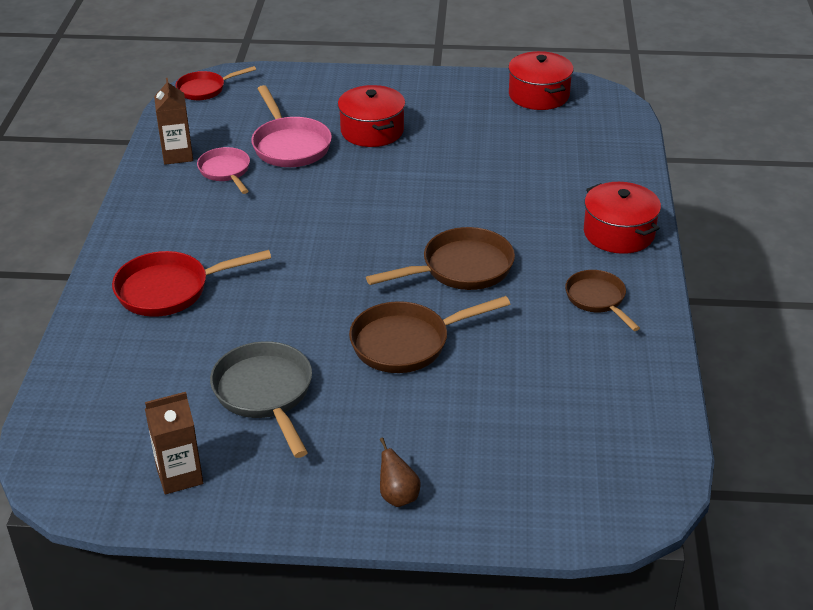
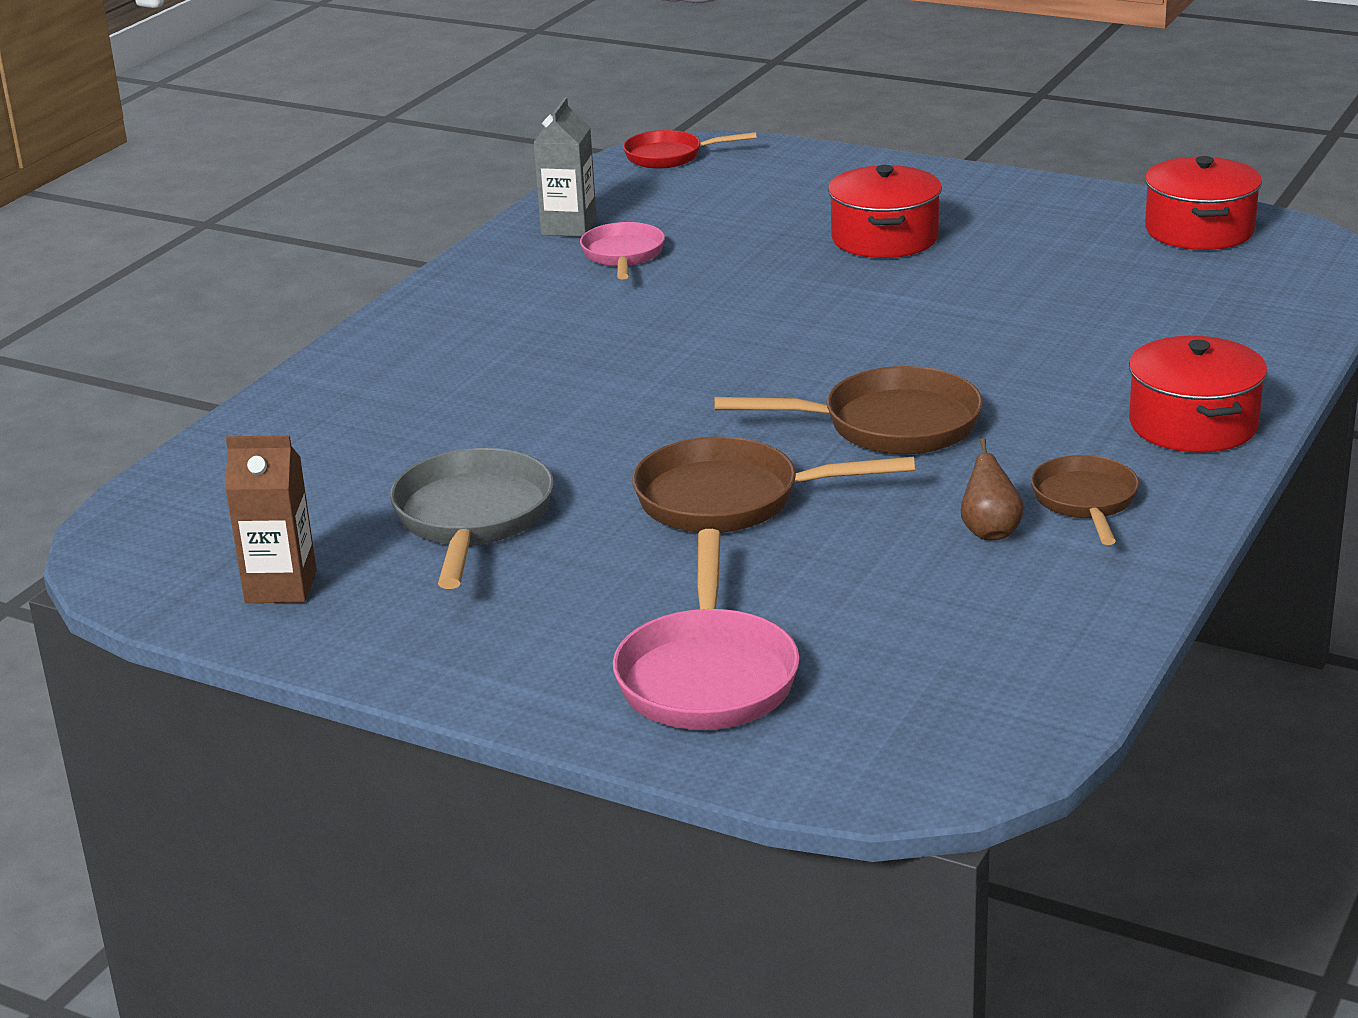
camera: 25 degrees right, 10 degrees down
red pan [112,250,271,317] -> none
brown carton [154,78,193,165] -> grey carton [533,97,597,237]
pink pan [251,85,332,167] -> pink pan moved to [613,529,800,730]
brown pear [380,438,421,507] -> brown pear moved to [961,438,1024,540]

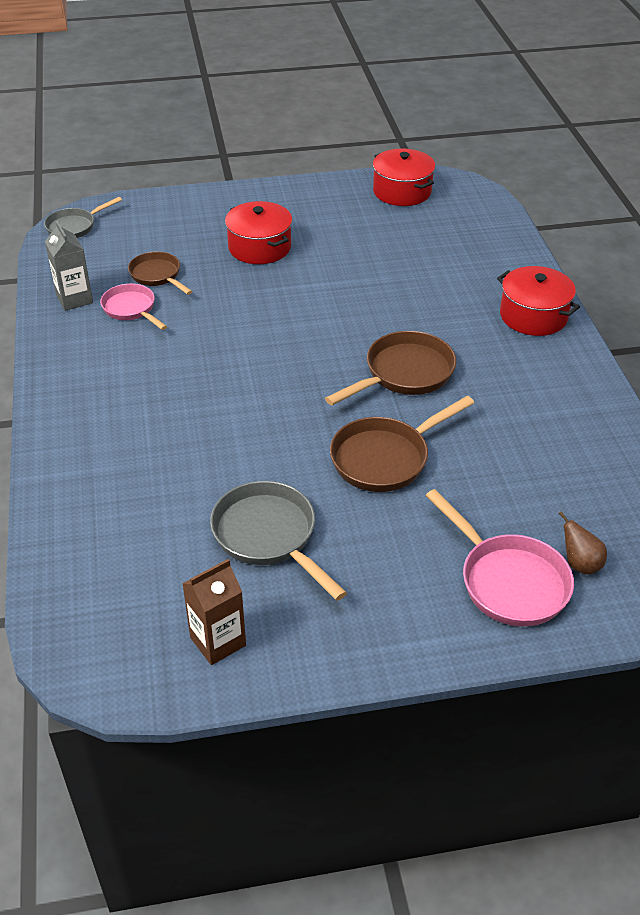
camera: 40 degrees left, 15 degrees up
red pan [623,130,757,169] -> grey pan [44,197,122,238]
brown pear [961,438,1024,540] -> brown pear moved to [559,511,607,575]
brown pan [1031,455,1139,545] -> brown pan moved to [128,252,193,295]

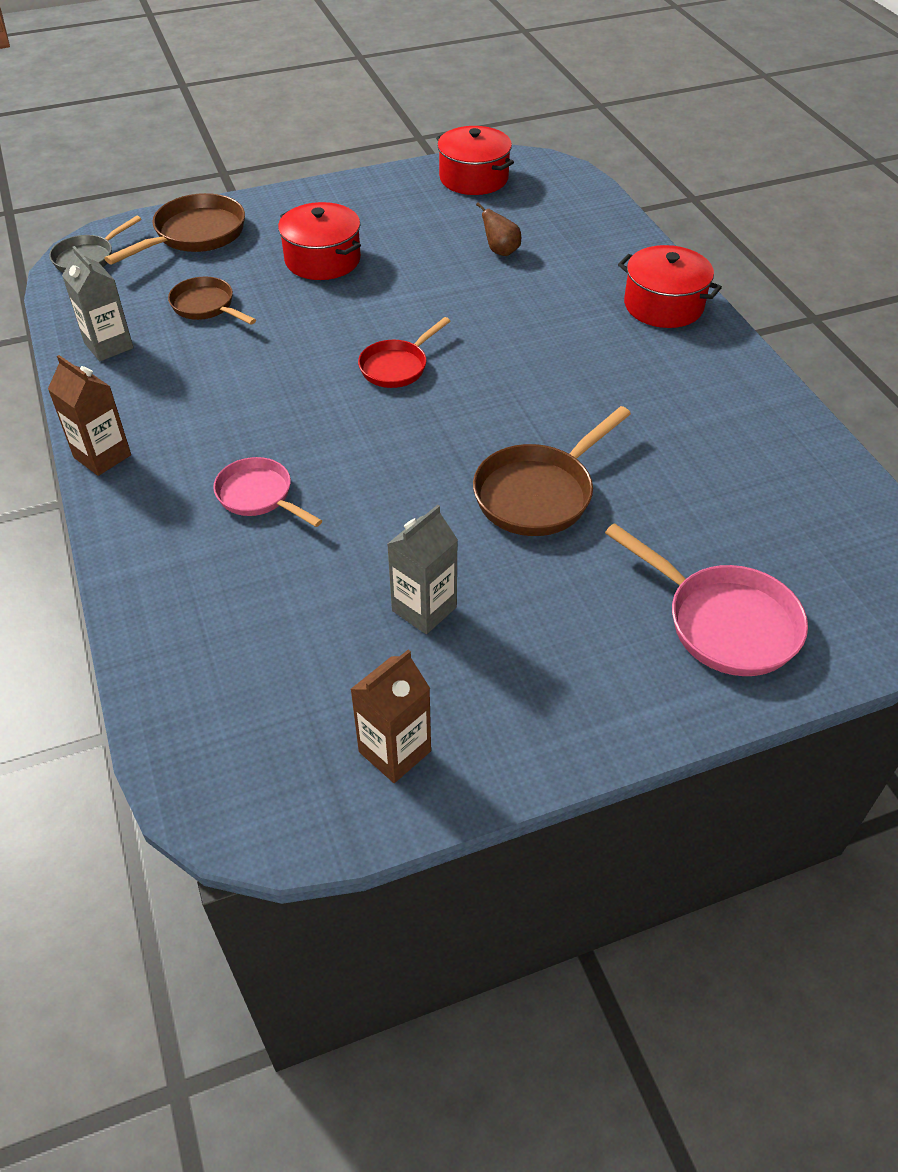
camera: 10 degrees left, 5 degrees up
pink pan [100,284,167,330] -> pink pan moved to [213,457,322,527]
grey pan [210,481,347,601] -> grey carton [387,505,458,634]
brown pan [325,331,456,405] -> brown pan moved to [104,193,245,265]
brown pear [559,511,607,575] -> brown pear moved to [476,202,521,256]
none -> brown carton [48,355,131,476]
none -> red pan [358,317,450,388]

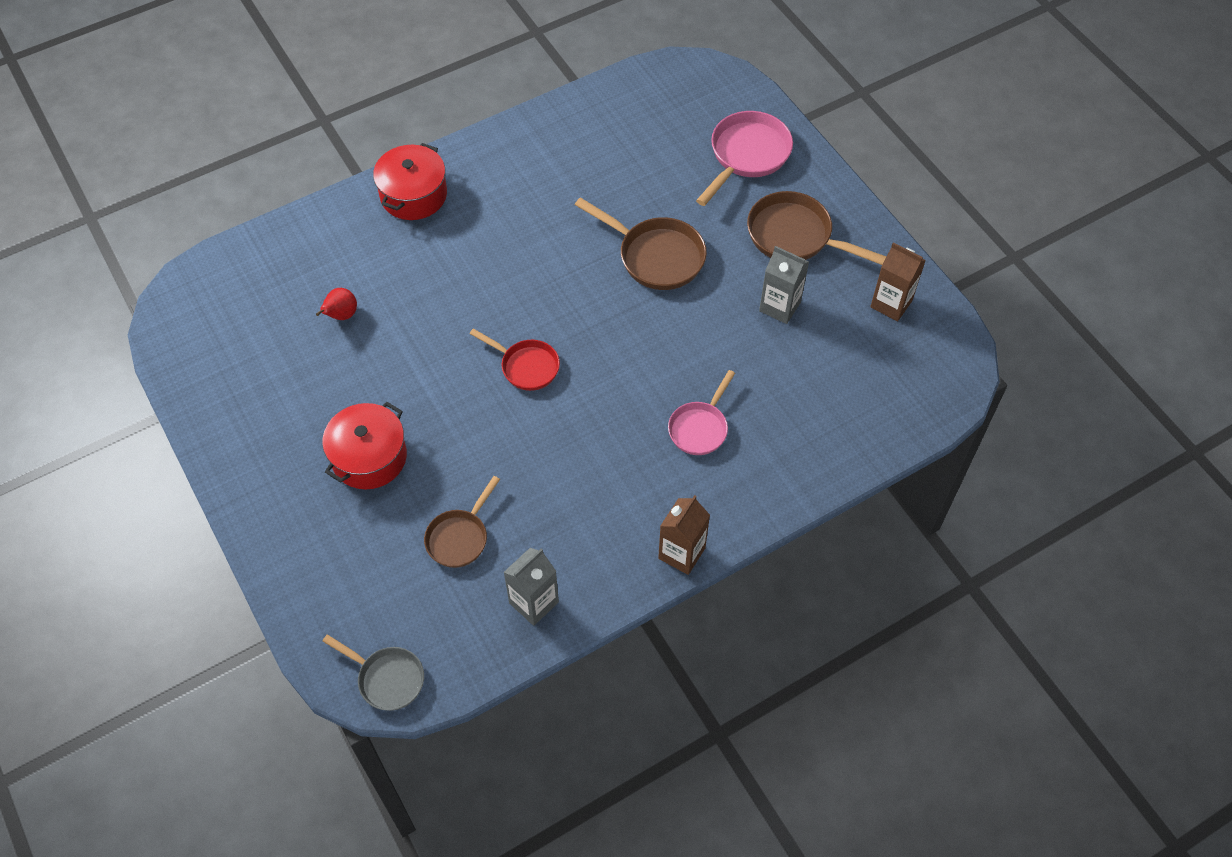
camera: 100 degrees left, 10 degrees up
brown pan [104,193,245,265] -> brown pan moved to [747,191,886,265]
red pot [436,126,514,195] -> none
brown pear [476,202,521,256] -> red pear [316,288,357,320]

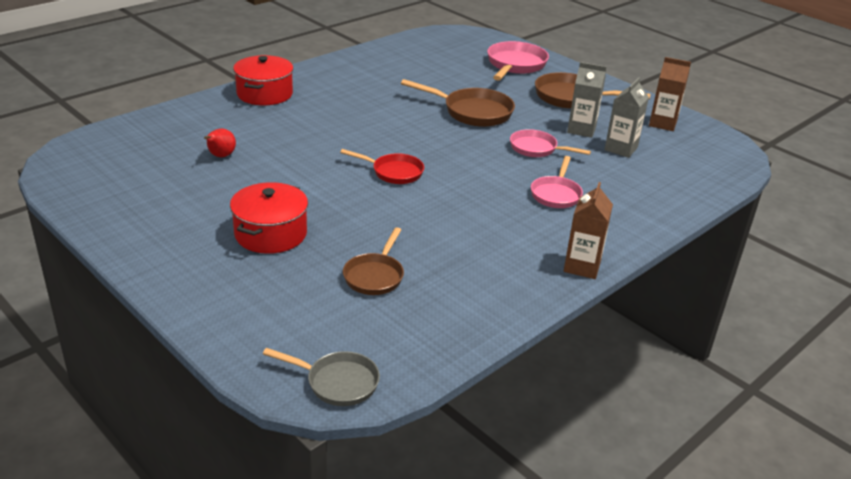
camera: 15 degrees left, 25 degrees down
grey carton [503,548,559,626] -> grey carton moved to [604,78,649,158]
none -> pink pan [510,129,591,157]

